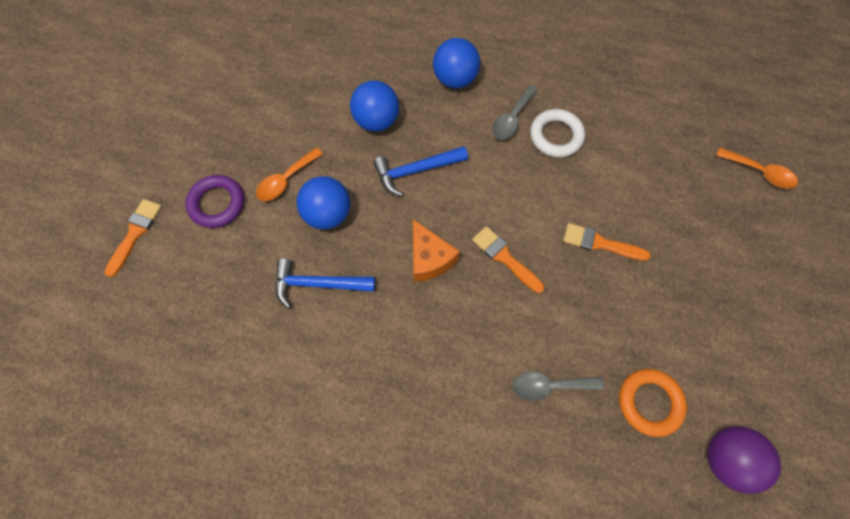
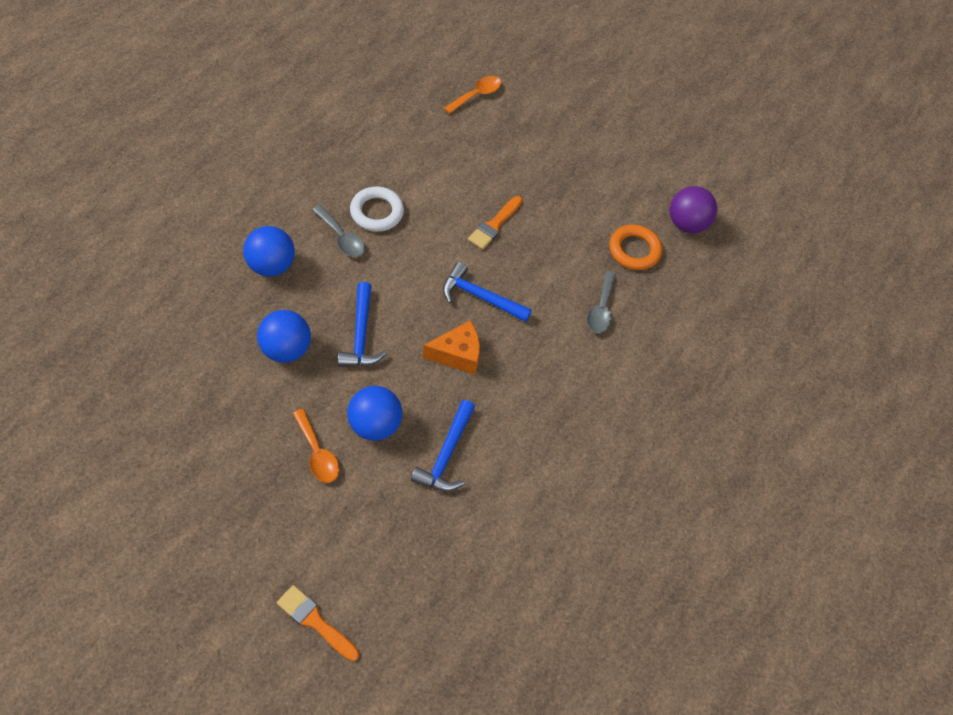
camera: 80 degrees left, 10 degrees down
purple ring [185,175,244,228] -> none
orange brush [472,226,544,293] -> blue hammer [443,262,532,322]

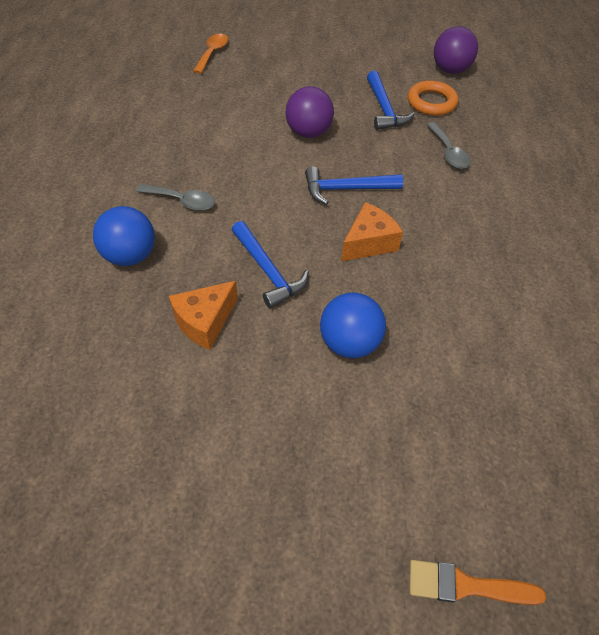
camera: 25 degrees left, 5 degrees down
blue ball [257,310,311,363] -> orange cheese [169,281,238,350]
orange spoon [293,409,339,483] -> none
white ring [350,187,404,232] -> none
blue hammer [411,400,475,491] -> blue hammer moved to [367,71,415,130]
orange brush [468,196,522,249] -> purple ball [286,86,334,138]

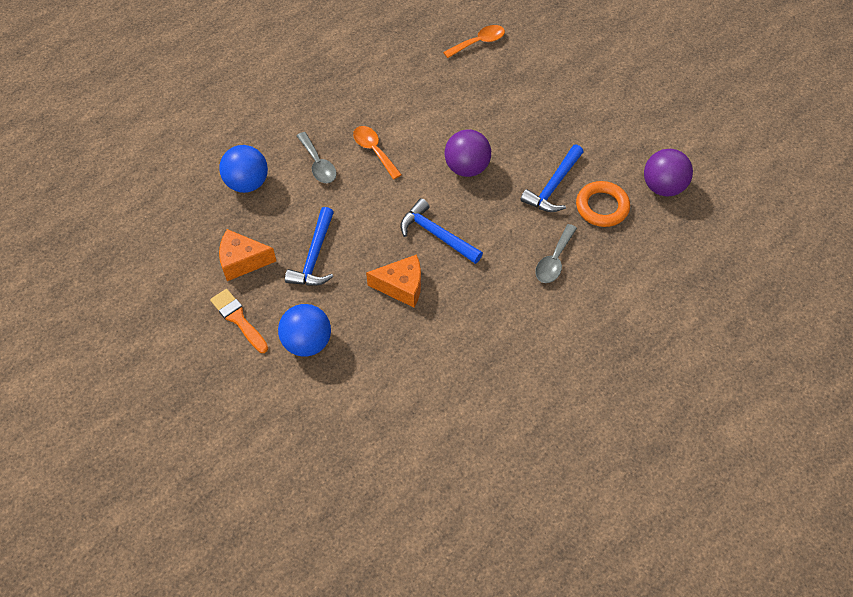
camera: 45 degrees right, 5 degrees up
orange brush [409,560,546,605] -> orange brush moved to [210,289,268,353]
none -> orange spoon [353,126,402,179]

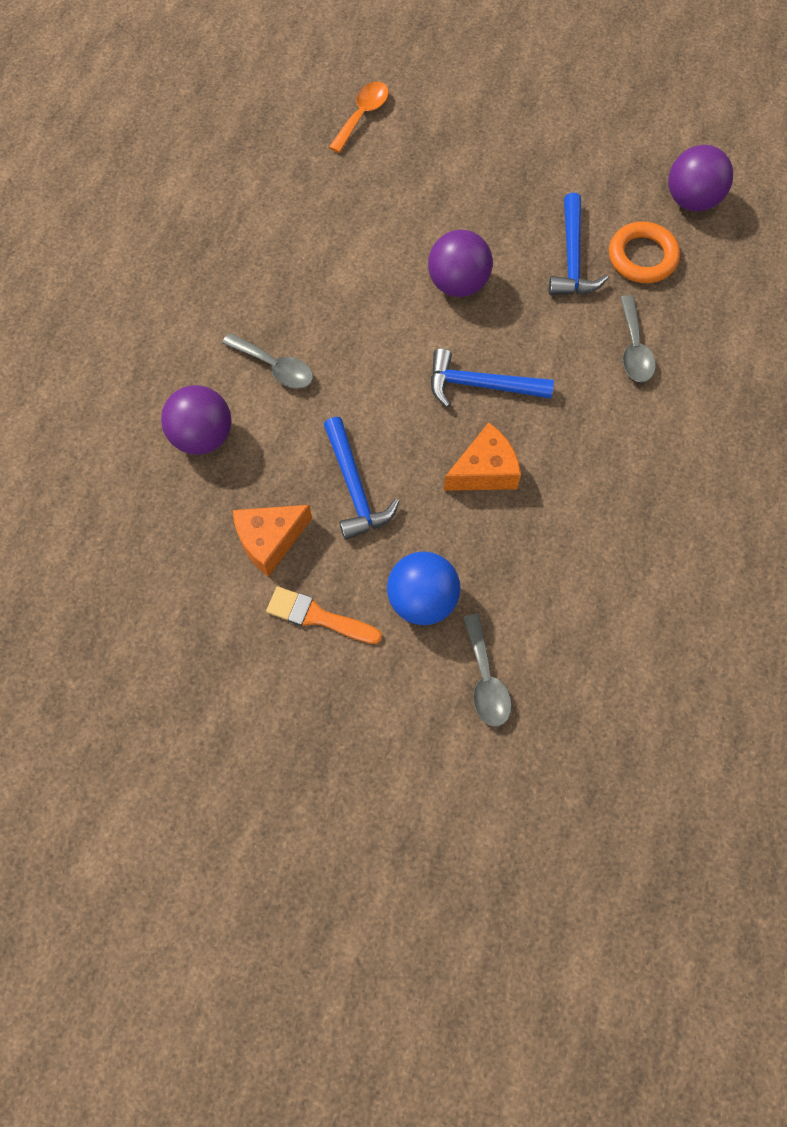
camera: 30 degrees left, 10 degrees up
blue ball [219,145,268,193] -> purple ball [161,385,231,455]
orange spoon [353,126,402,179] -> none
none -> grey spoon [463,614,512,727]

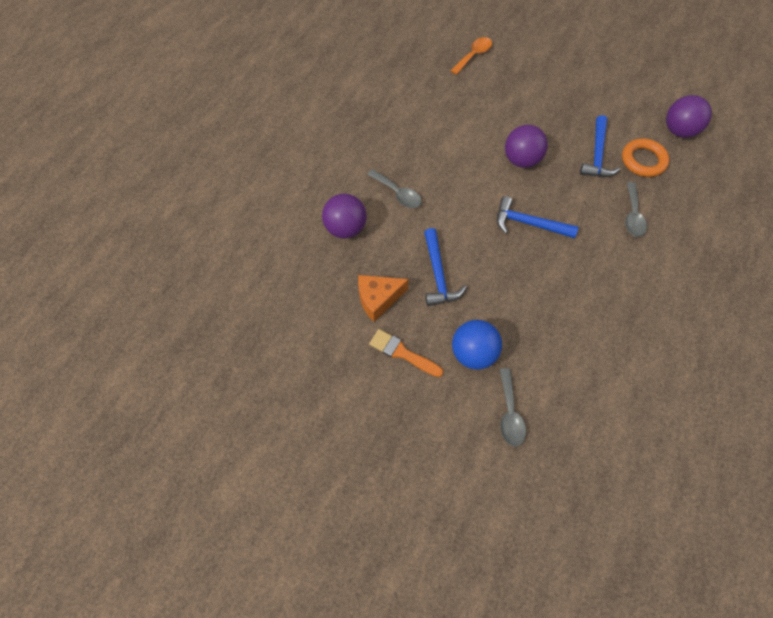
camera: 10 degrees right, 5 degrees down
orange cheese [444,422,521,491] -> none

